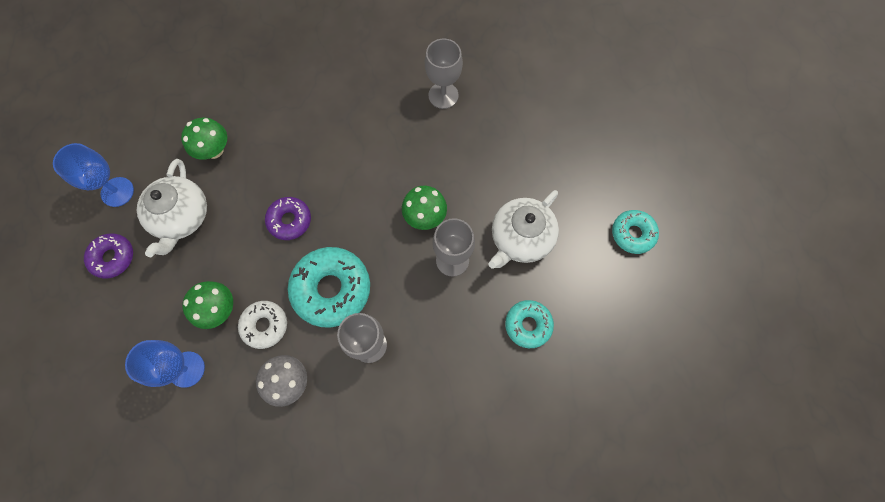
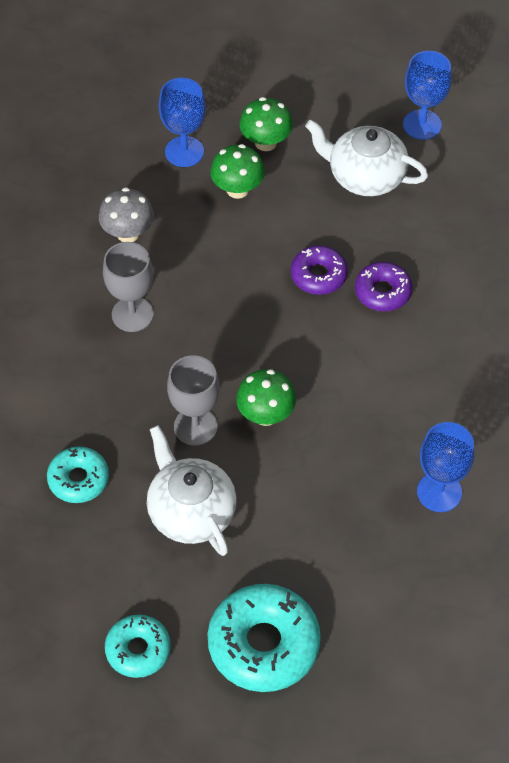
camera: 110 degrees right, 15 degrees down
purple donut [84,234,133,279] -> purple donut moved to [355,262,412,311]
green mushroom [181,118,227,160] -> green mushroom moved to [239,97,293,151]
white donut [238,301,287,349] -> none
turquoise donut [288,247,370,328] -> turquoise donut moved to [207,584,321,692]
grey goblet [425,38,463,109] -> blue goblet [417,422,474,512]

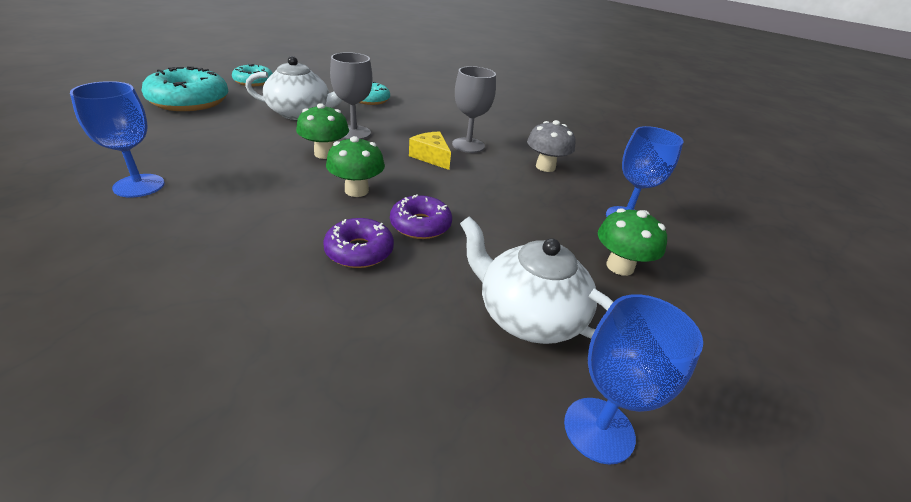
camera: 115 degrees right, 20 degrees down
green mushroom [210,144,265,199] -> green mushroom moved to [326,136,385,197]
white teapot [305,120,428,196] -> white teapot turned 105 degrees counterclockwise [460,216,613,344]
none -> yellow cheese [409,131,451,170]

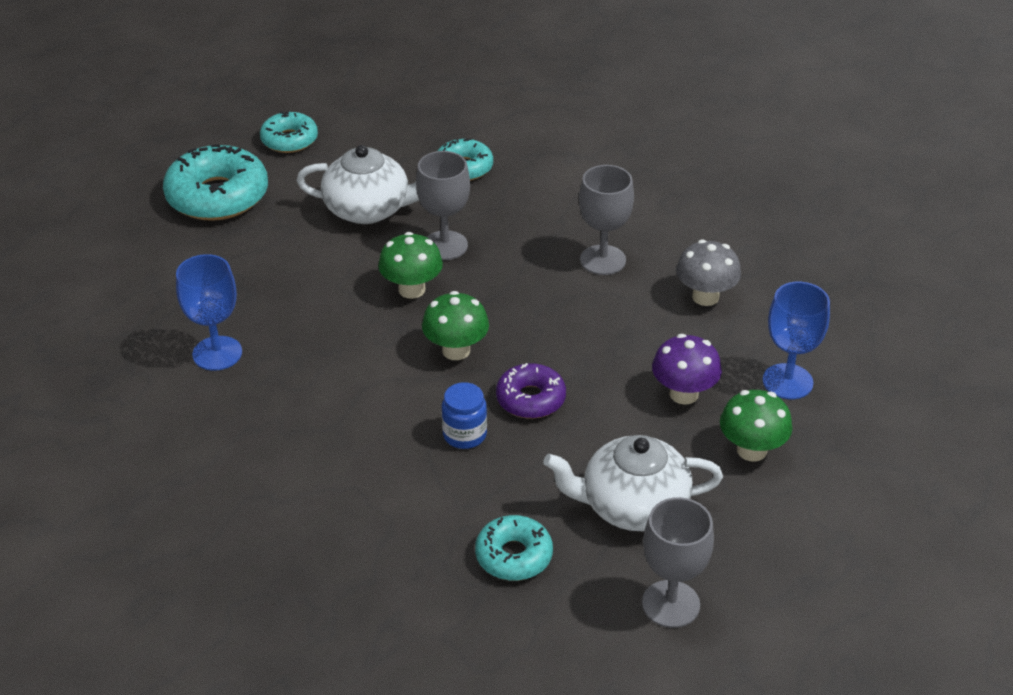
camera: 10 degrees right, 5 degrees up
purple donut [323,218,394,268] -> blue jar [442,382,487,449]
yellow cheese [409,131,451,170] -> none
white teapot [460,216,613,344] -> white teapot turned 45 degrees counterclockwise [543,435,723,531]
blue goblet [564,294,703,465] -> grey goblet [642,497,714,628]
none -> turquoise donut [475,515,553,581]
none -> purple mushroom [652,334,722,405]

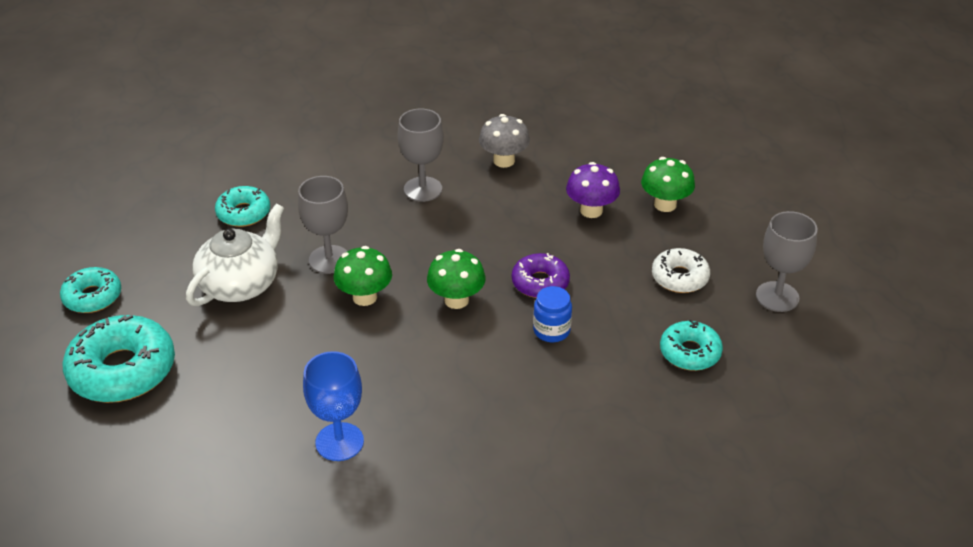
camera: 60 degrees left, 0 degrees up
white teapot [543,435,723,531] -> white donut [652,248,710,293]
blue goblet [763,282,830,399] -> none

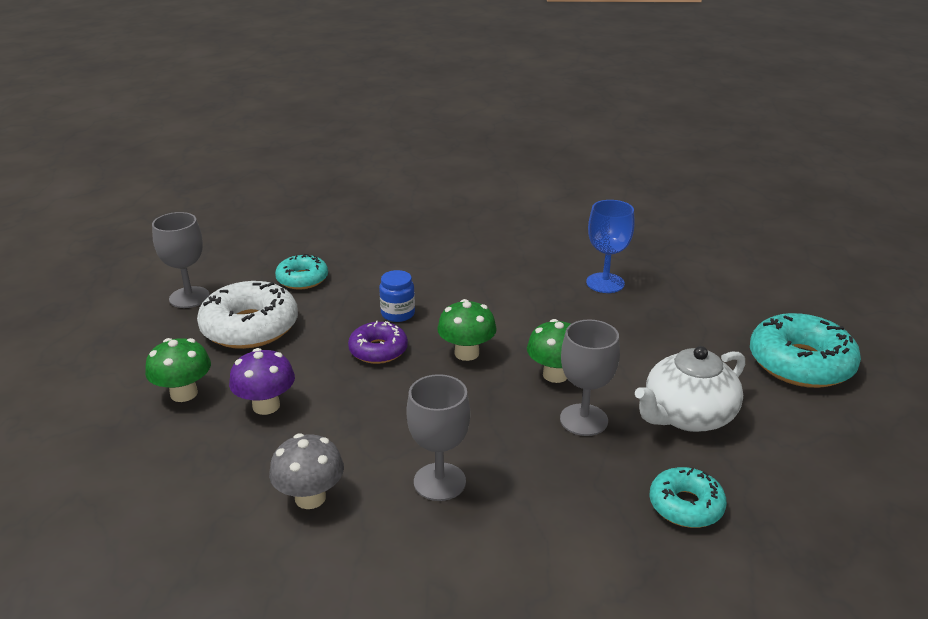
camera: 160 degrees left, 10 degrees down
turquoise donut [60,267,121,313] -> none
white donut [652,248,710,293] -> white donut [197,281,298,349], size x1.71

